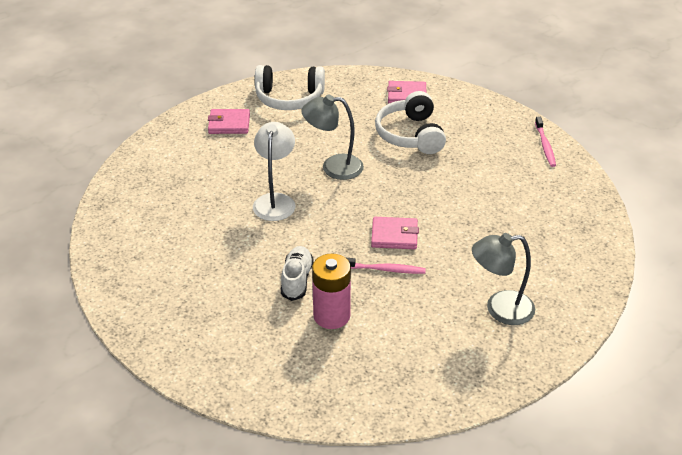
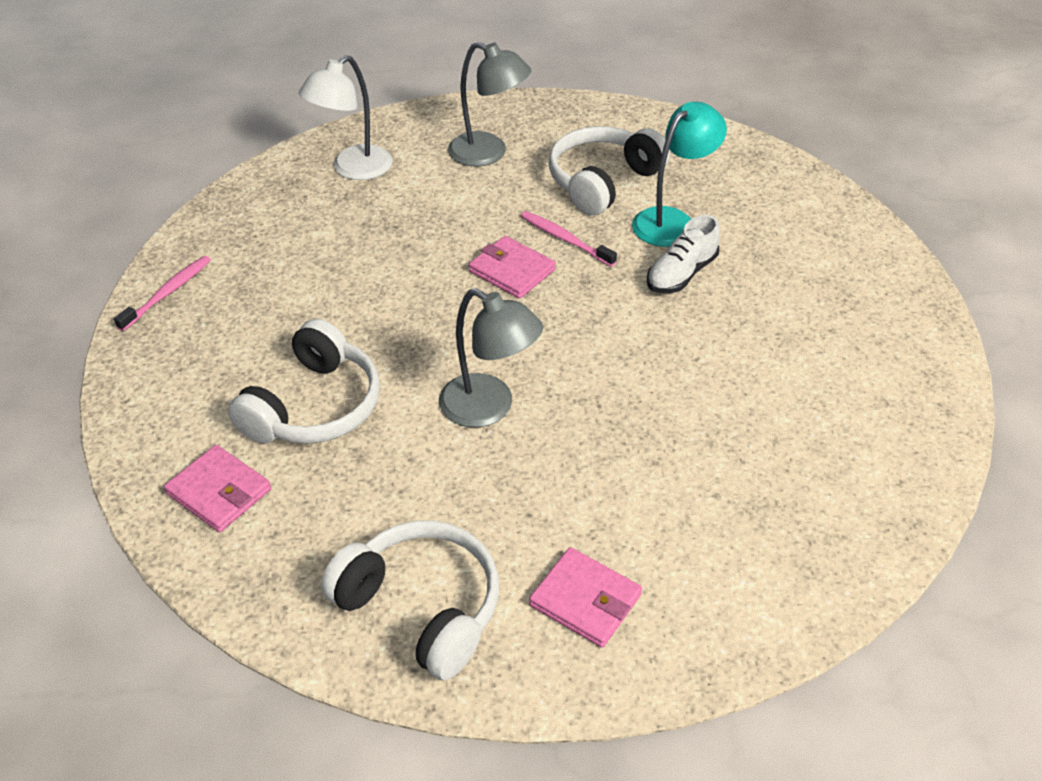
camera: 145 degrees left, 5 degrees up
white lamp [253,122,295,221] -> white lamp moved to [298,55,393,180]
pink battery [312,254,351,329] -> turquoise lamp [632,102,727,247]
none -> white headphones [549,126,670,216]

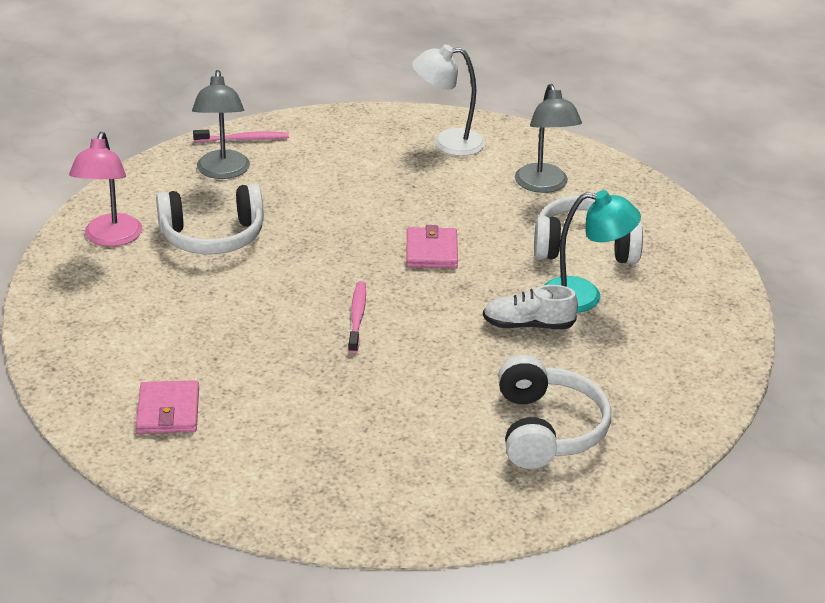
camera: 50 degrees right, 10 degrees down
pink wallet [164,445,271,532] -> pink lamp [69,132,142,247]
white headphones [321,521,499,680] -> white headphones moved to [498,355,611,469]
grey lamp [439,288,543,428] -> grey lamp moved to [192,70,250,179]
pink toothbrush [521,211,617,267] -> pink toothbrush moved to [348,281,366,353]

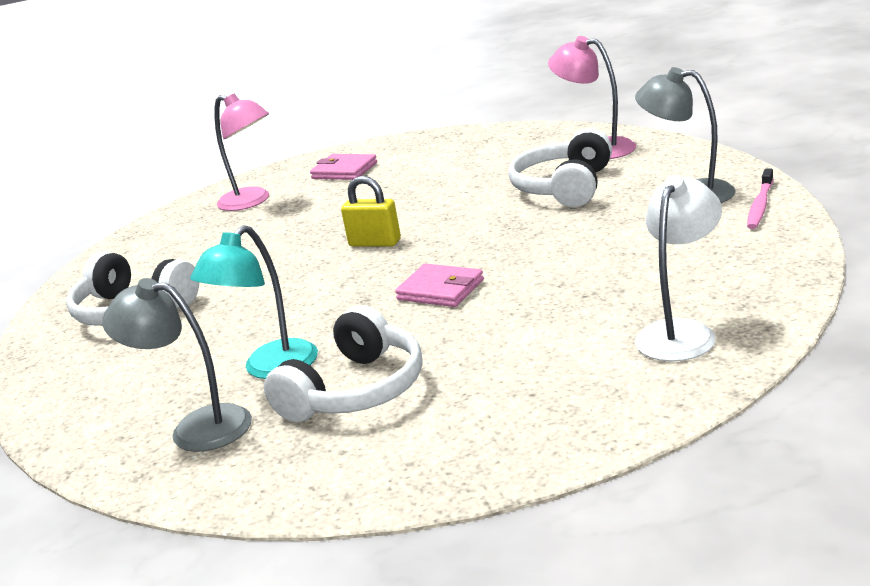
camera: 125 degrees right, 10 degrees down
pink toothbrush [348,281,366,353] -> yellow padlock [341,176,401,246]
white shoe [483,285,578,329] -> none
grey lamp [515,84,582,193] -> grey lamp moved to [102,278,252,452]
none -> pink lamp [214,94,269,211]

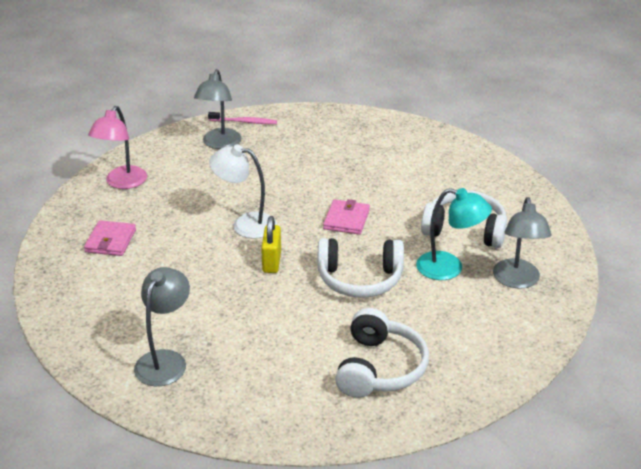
camera: 110 degrees left, 10 degrees up
pink lamp [214,94,269,211] -> grey lamp [134,267,190,386]
pink wallet [310,154,377,180] -> pink wallet moved to [84,220,136,256]
white headphones [508,128,612,207] -> white headphones moved to [317,238,404,298]
white lamp [635,175,722,362] -> white lamp moved to [209,144,277,239]

